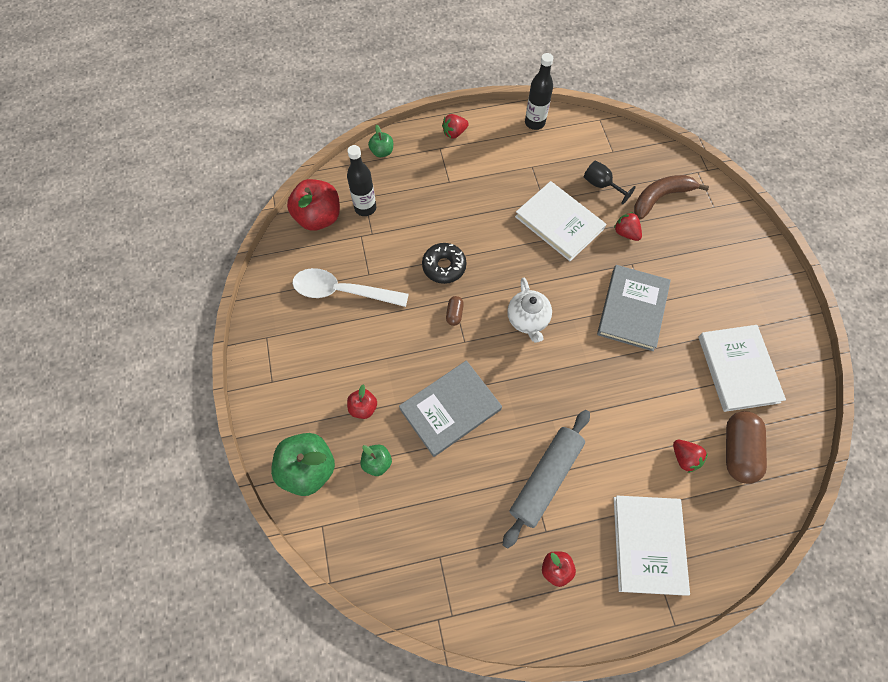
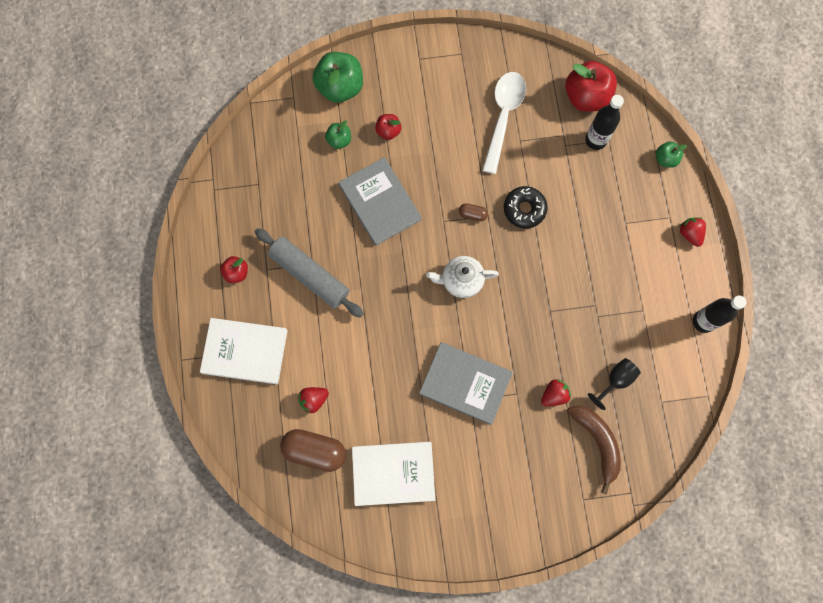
camera: 95 degrees right, 10 degrees up
white book [515,181,606,261] -> none

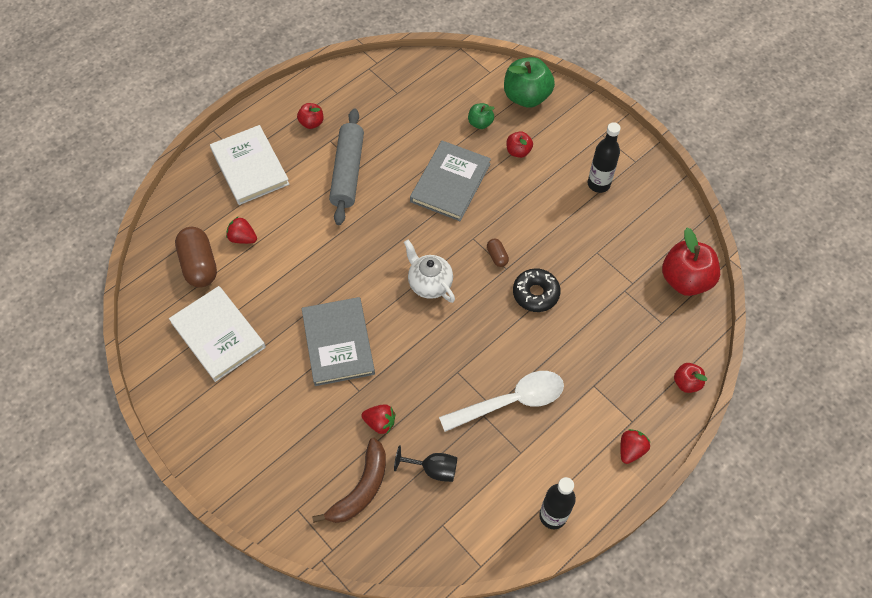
camera: 55 degrees right, 15 degrees down
white spoon [482,72,526,174] -> white spoon moved to [439,371,564,432]
black bottle [585,95,624,150] -> black bottle moved to [588,122,621,193]
green apple [656,141,687,168] -> red apple [674,363,707,393]

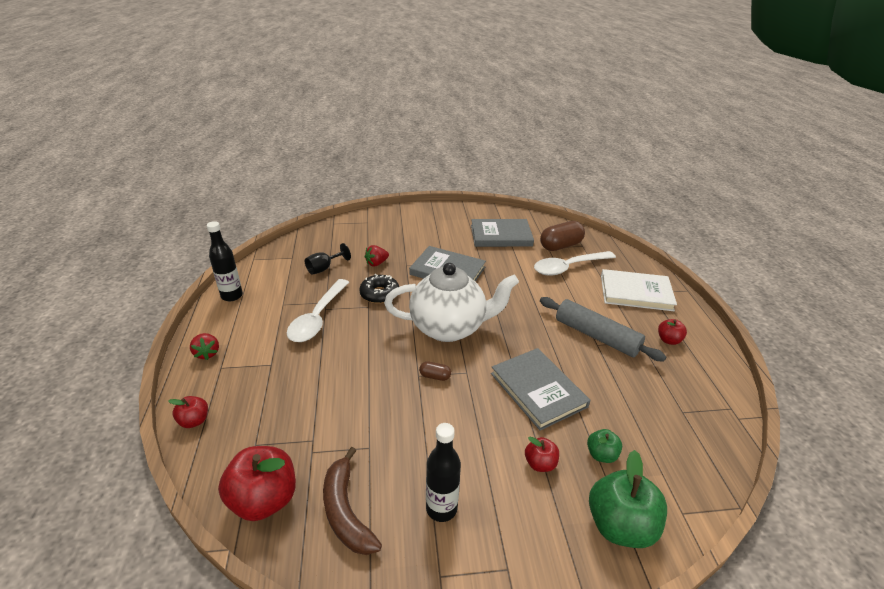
camera: 125 degrees right, 25 degrees down
white book [169,286,266,382] -> grey book [471,219,534,247]
brown capsule [175,227,217,288] -> brown capsule turned 45 degrees counterclockwise [540,221,585,251]
red strawberry [226,216,257,244] -> white spoon [534,251,616,276]
brown banana [312,438,386,523] -> brown banana moved to [323,447,382,555]
white teapot [404,240,455,303] -> white teapot [384,263,519,342], size x1.85
black donut [513,268,561,312] -> black donut moved to [359,274,399,304]

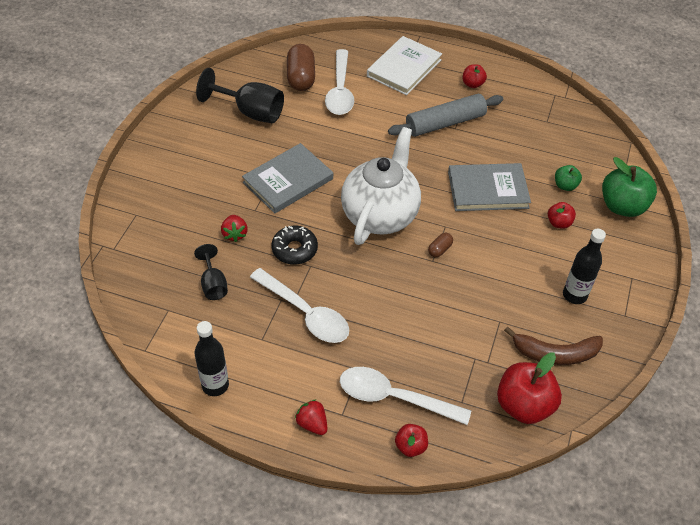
camera: 65 degrees left, 15 degrees up
red strawberry [190,333,219,360] -> red strawberry turned 135 degrees counterclockwise [295,399,327,435]
grey book [471,219,534,247] -> black goblet [196,68,284,123]
none -> white spoon [340,367,471,425]

